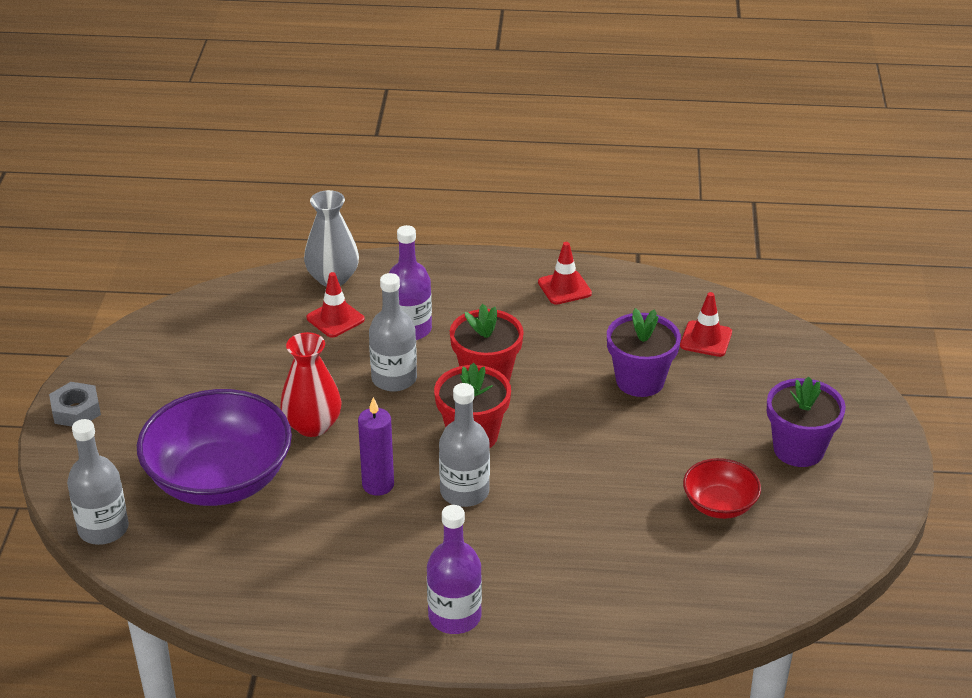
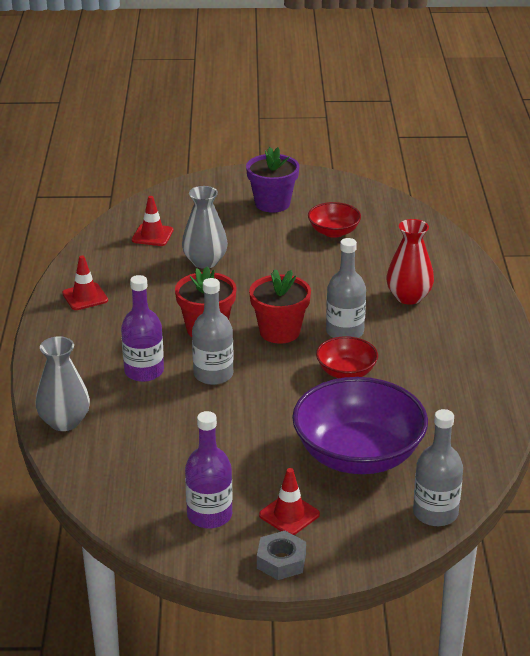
camera: 95 degrees left, 5 degrees down
red vase [280,332,341,437] -> red vase moved to [386,219,434,305]
red traffic cone [306,272,365,338] -> red traffic cone moved to [259,468,320,535]
purple candle [358,397,394,496] -> red bowl [316,336,378,378]
purple bottle [427,505,482,634] -> purple bottle moved to [185,411,233,529]
purple flower pot [607,308,681,397] -> grey vase [182,186,228,269]

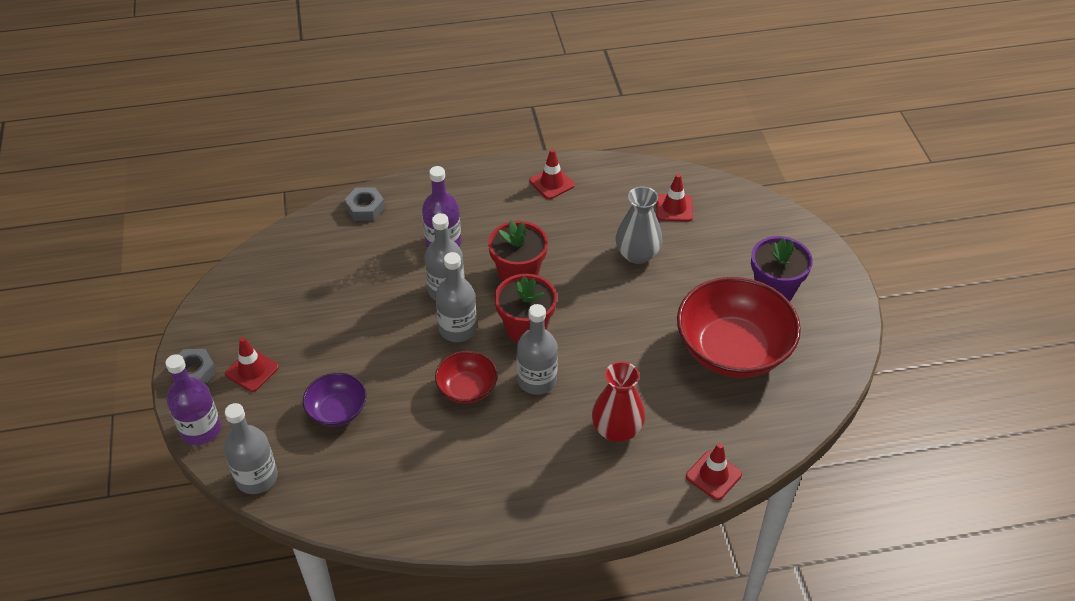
camera: 80 degrees right, 15 degrees up
grey vase [35,336,90,431] -> grey nut [344,187,385,221]
purple bottle [185,411,233,529] -> purple bottle moved to [165,354,221,445]
purple bowl [292,377,428,474] -> purple bowl [303,373,366,427], size x0.50
red bowl [308,202,361,238] -> red bowl [677,277,801,378], size x1.99
none -> grey bottle [436,252,477,342]
none -> red traffic cone [686,443,742,500]

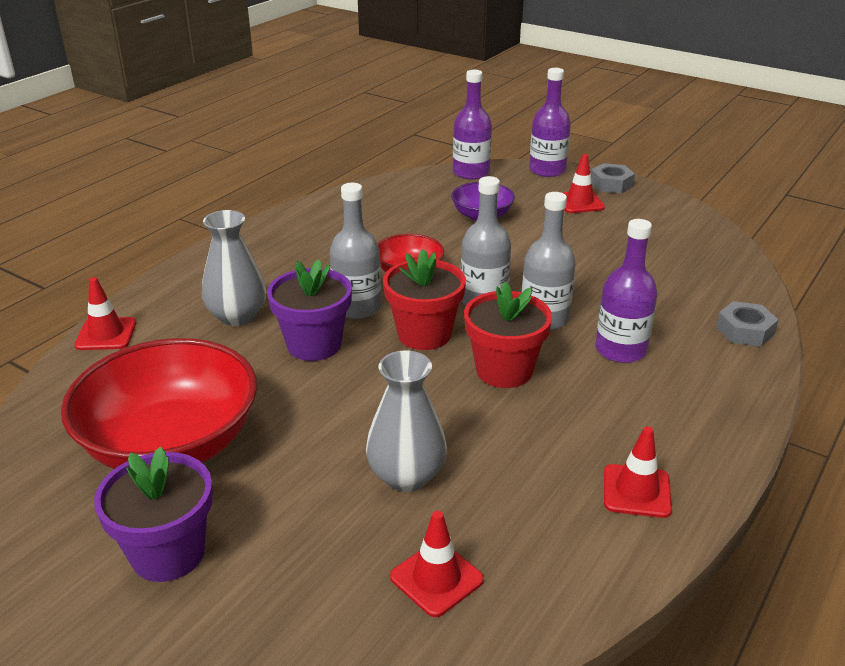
camera: 135 degrees right, 15 degrees down
grey bottle [224,403,278,494] -> purple bottle [453,70,492,180]
red vase [592,361,645,442] -> grey vase [202,210,266,326]
none -> purple flower pot [267,259,352,361]

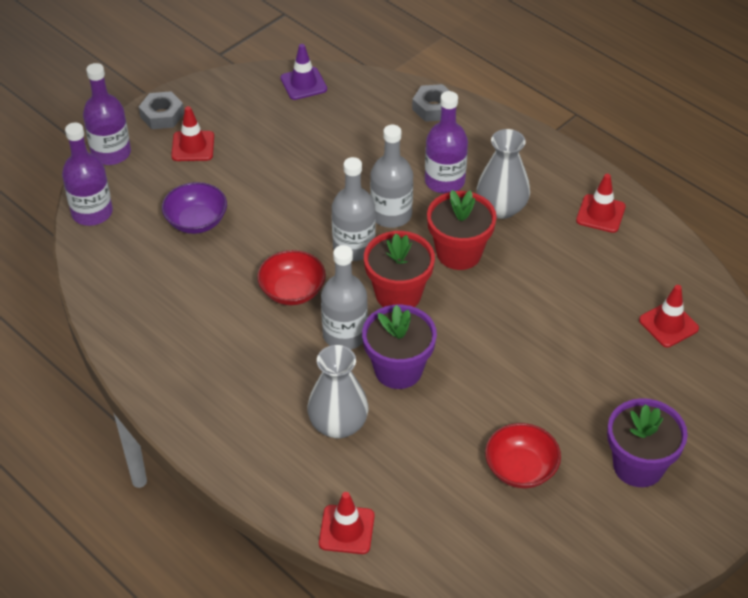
camera: 80 degrees left, 15 degrees up
red bowl [61,338,257,469] -> red bowl [485,423,561,488], size x0.50
grey vase [366,350,447,492] -> grey vase moved to [477,129,530,219]
none -> purple traffic cone [280,44,327,100]

